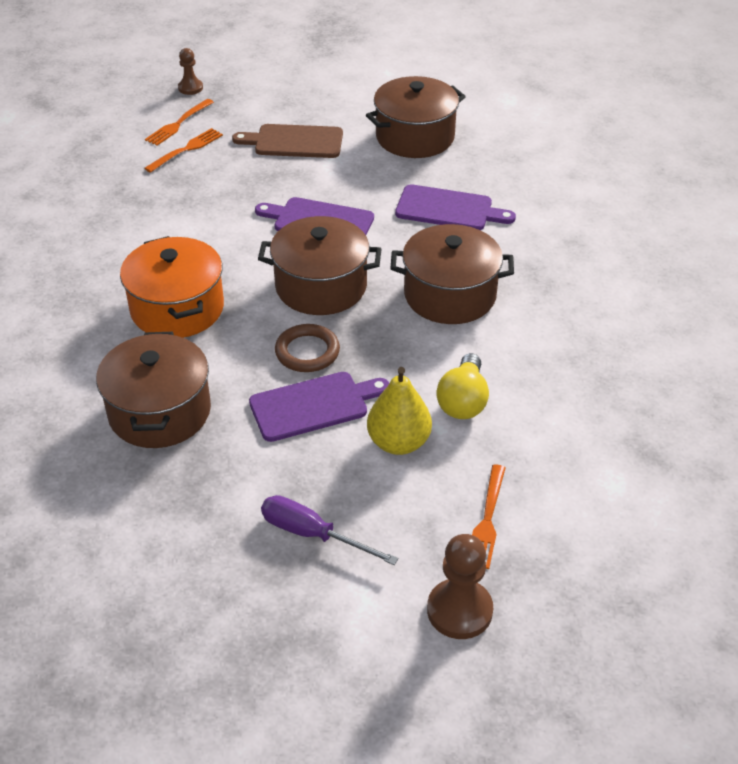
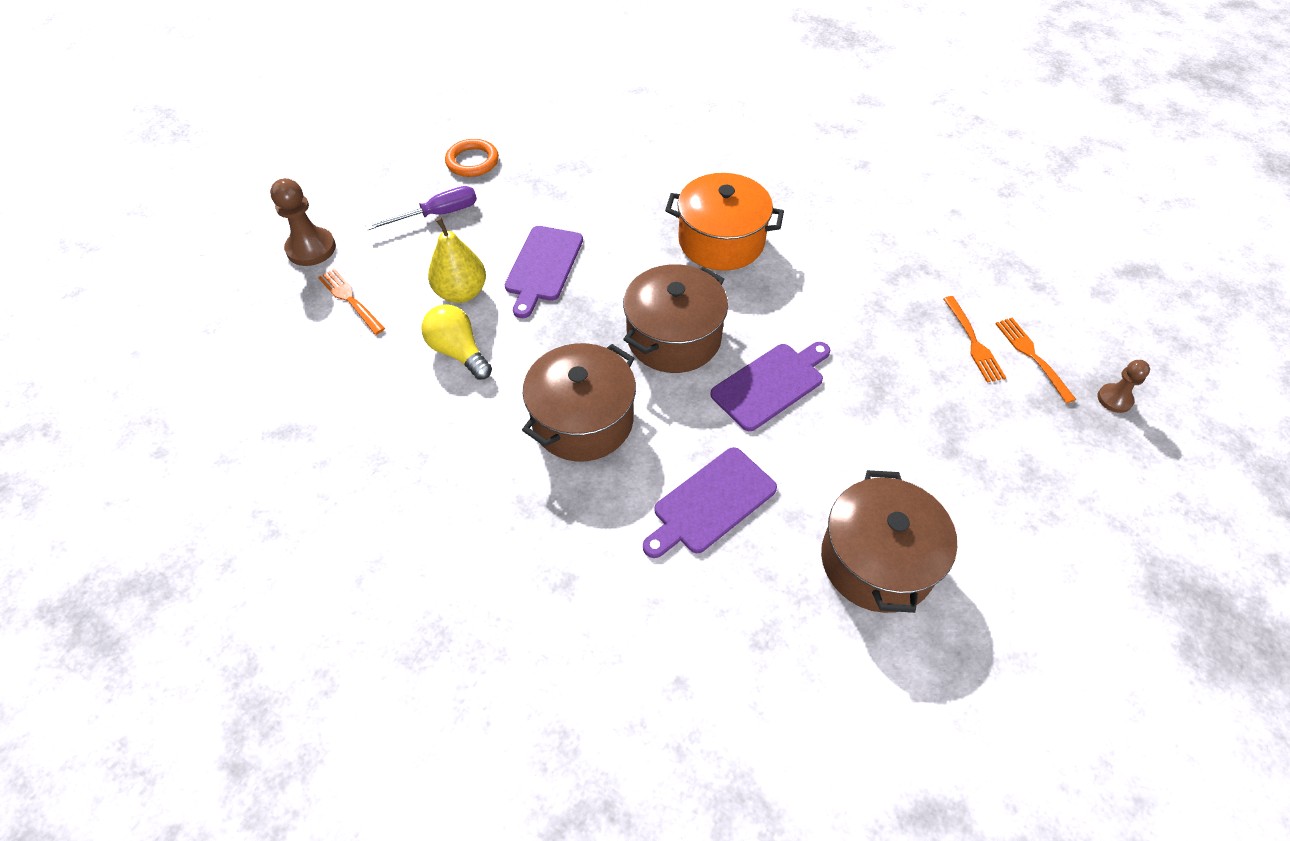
camera: 125 degrees right, 10 degrees up
brown pot [96,332,211,448] -> none
brown cutting board [232,124,343,158] -> none
brown ring [275,324,340,372] -> none
none -> orange ring [445,139,499,177]

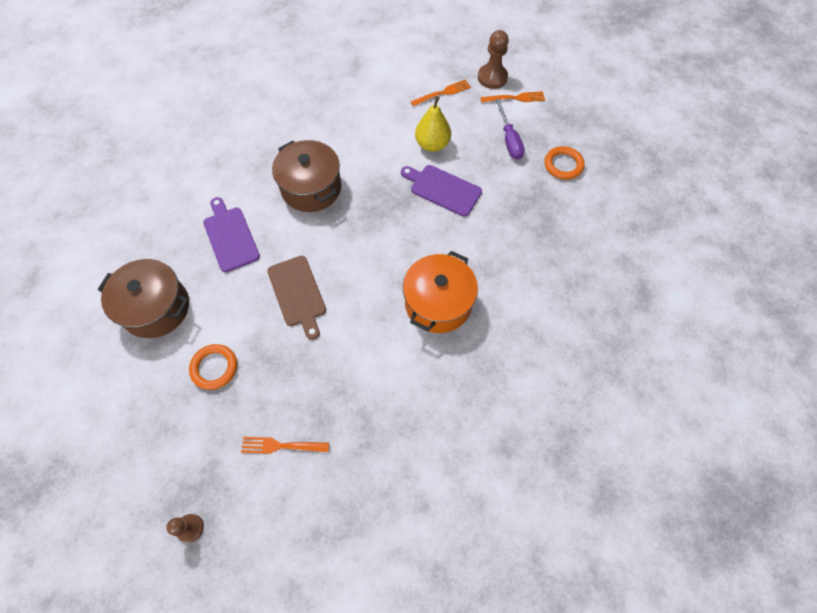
camera: 105 degrees right, 10 degrees up
yellow light bulb [422,304,492,380] -> none
brown pot [623,264,728,373] -> none
purple cutting board [710,342,830,431] -> brown cutting board [267,256,326,340]
orange fork [995,318,1077,403] -> orange fork moved to [480,91,545,103]
none -> orange ring [189,344,237,390]

